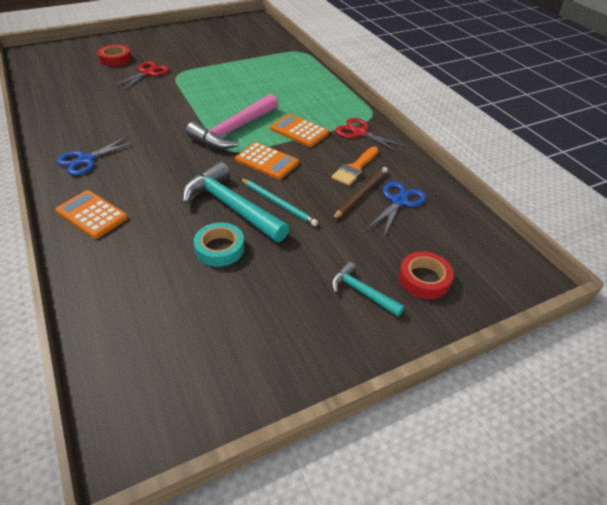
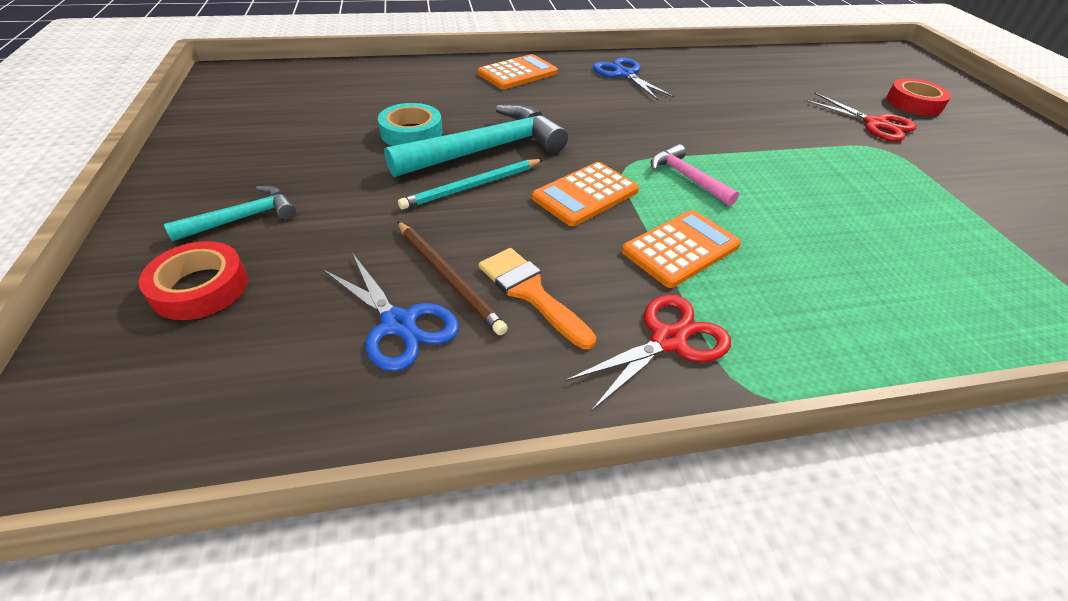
camera: 105 degrees right, 0 degrees up
pink hammer [186,94,278,149] -> pink hammer [651,144,739,206], size x0.54

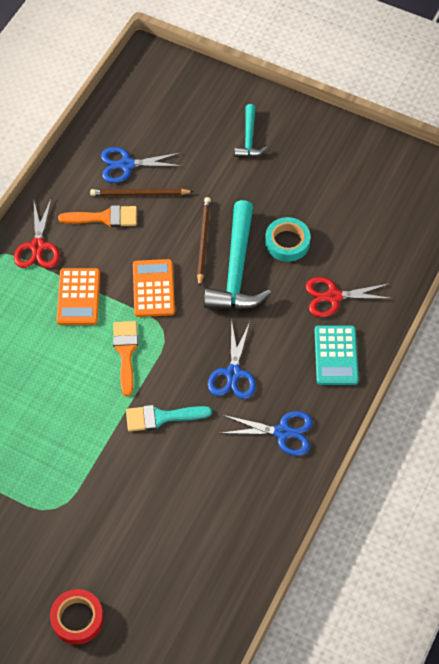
camera: 130 degrees right, 15 degrees up
red tape [139,241,248,320] -> none
turquoise pencil [398,159,543,210] -> brown pencil [197,197,211,287]
orange calculator [478,54,558,89] -> turquoise calculator [315,325,359,385]
pink hammer [651,144,739,206] -> orange brush [113,321,138,396]
red scissors [804,93,917,141] -> red scissors moved to [305,277,394,317]
none -> turquoise brush [126,405,212,432]
none -> blue scissors [208,319,256,399]

